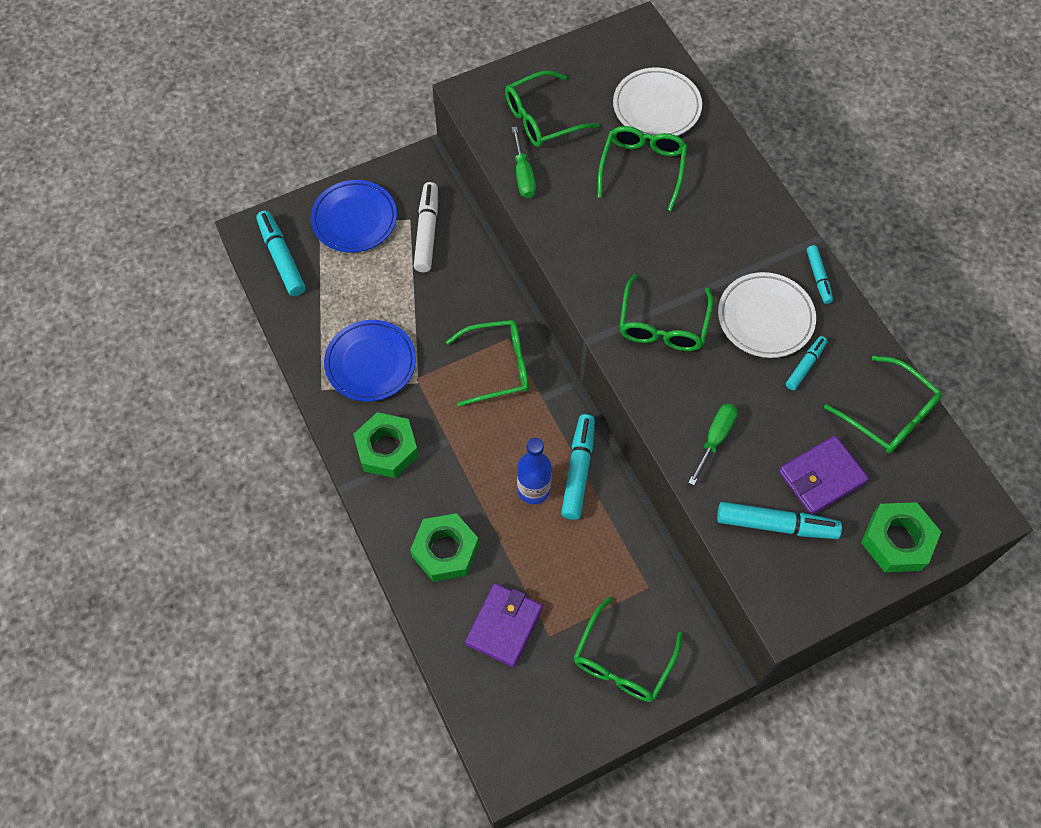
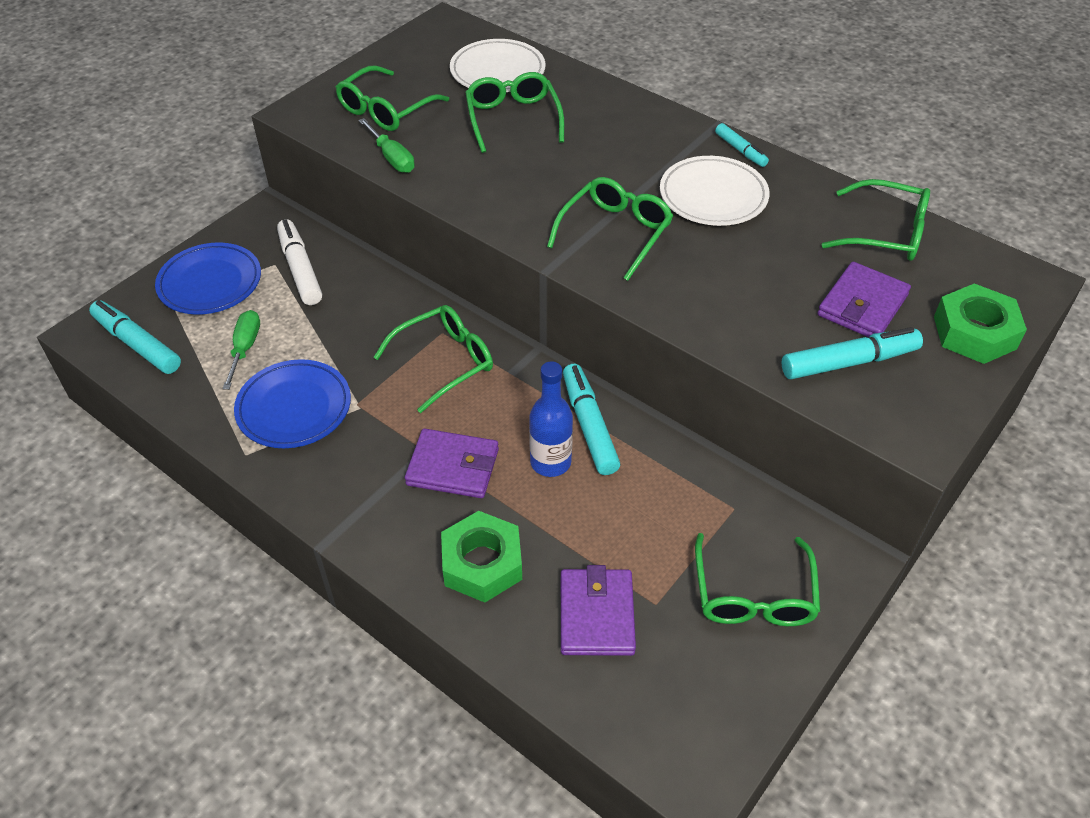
camera: 25 degrees left, 15 degrees down
green nut [353,412,419,478] -> none
green glasses [619,274,713,351] -> green glasses turned 135 degrees counterclockwise [547,177,673,281]
green screwdriver [688,404,738,485] -> green screwdriver moved to [222,310,260,390]
turquoise marker [786,336,827,390] -> none
none -> purple wallet [405,429,499,498]

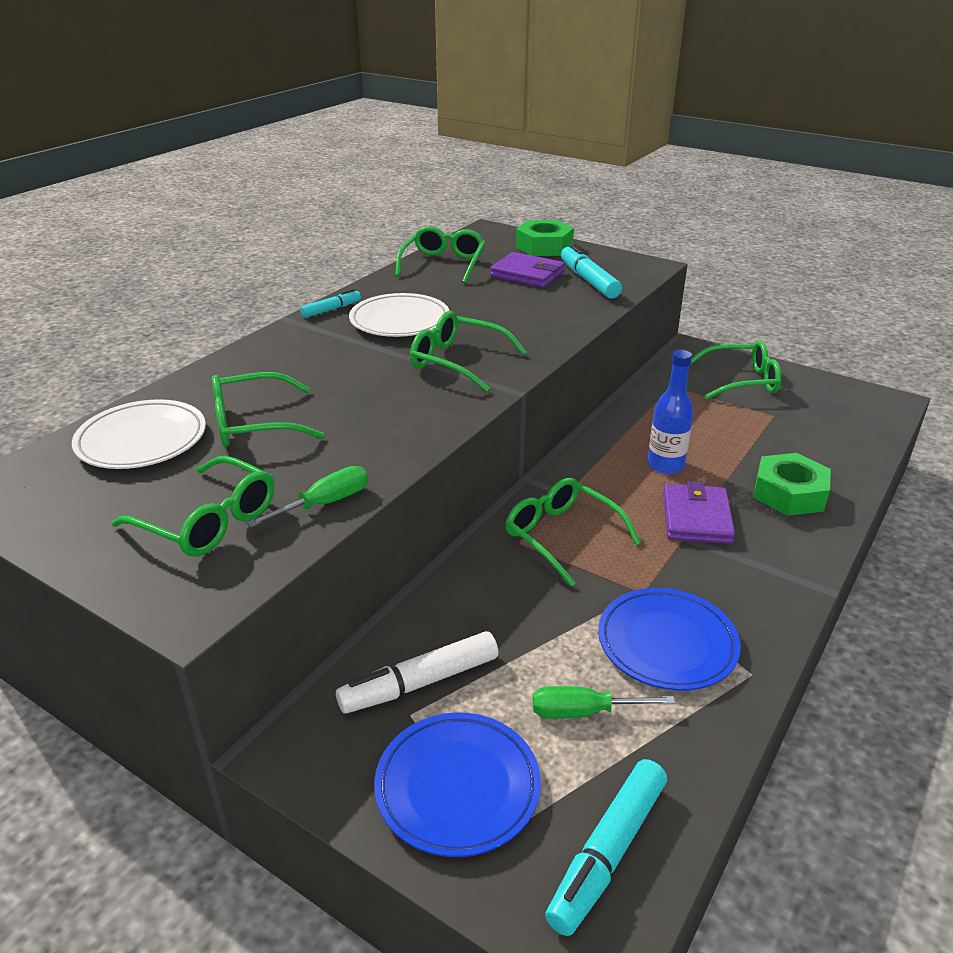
camera: 95 degrees left, 15 degrees down
purple wallet [561,565,636,656] -> none
turquoise marker [563,364,620,475] -> none

